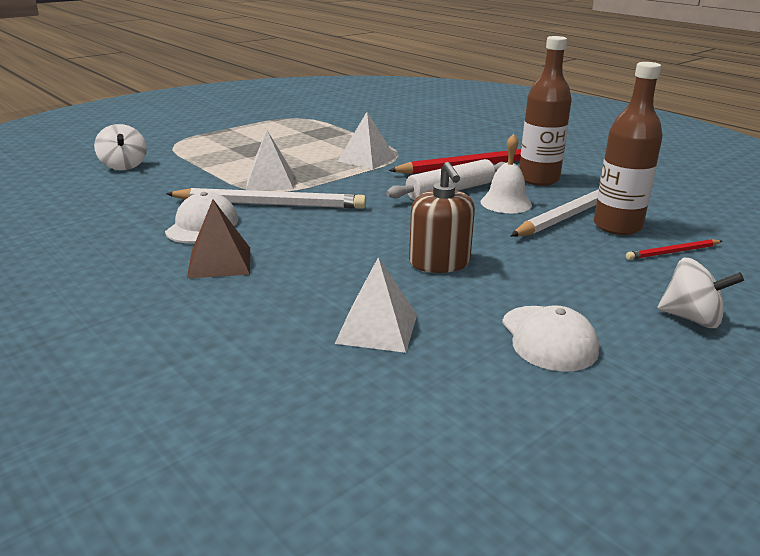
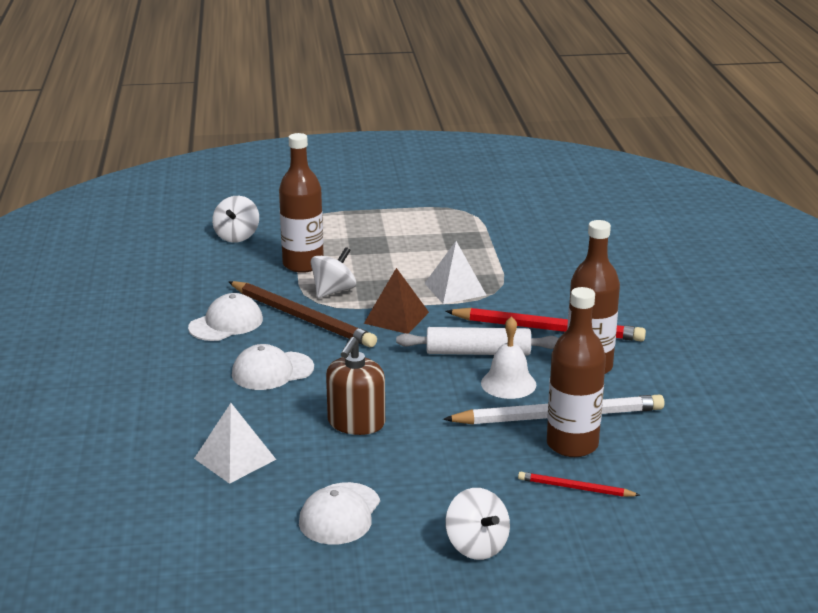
camera: 35 degrees right, 0 degrees up
white pencil [166,188,366,209] -> brown pencil [228,281,377,347]
brown pyramid [187,200,250,279] -> brown pyramid moved to [364,268,429,334]
white pyramid [246,131,294,191] -> white spinning top [311,247,356,298]
none -> white cap [232,344,314,390]
none -> brown bottle [279,133,324,273]

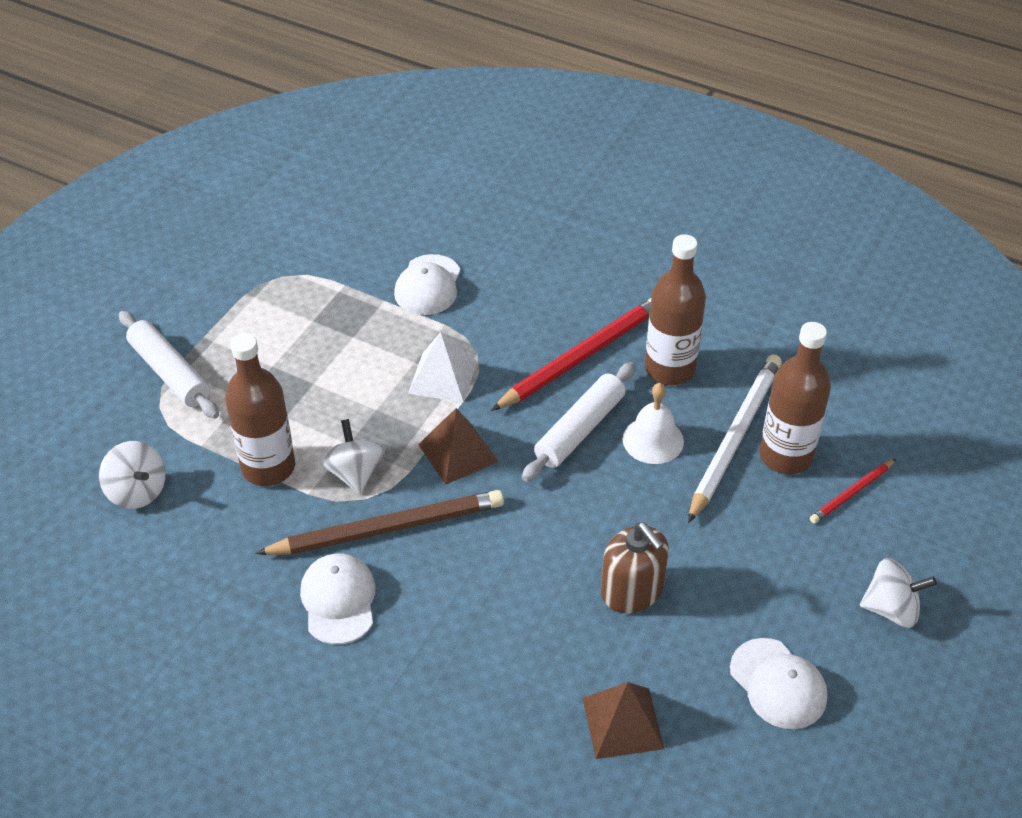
camera: 55 degrees left, 20 degrees up
white pyramid [194,403,276,484] -> brown pyramid [583,682,664,759]
white cap [232,344,314,390] -> white cap moved to [394,254,460,315]
none -> white rolling pin [119,311,219,419]

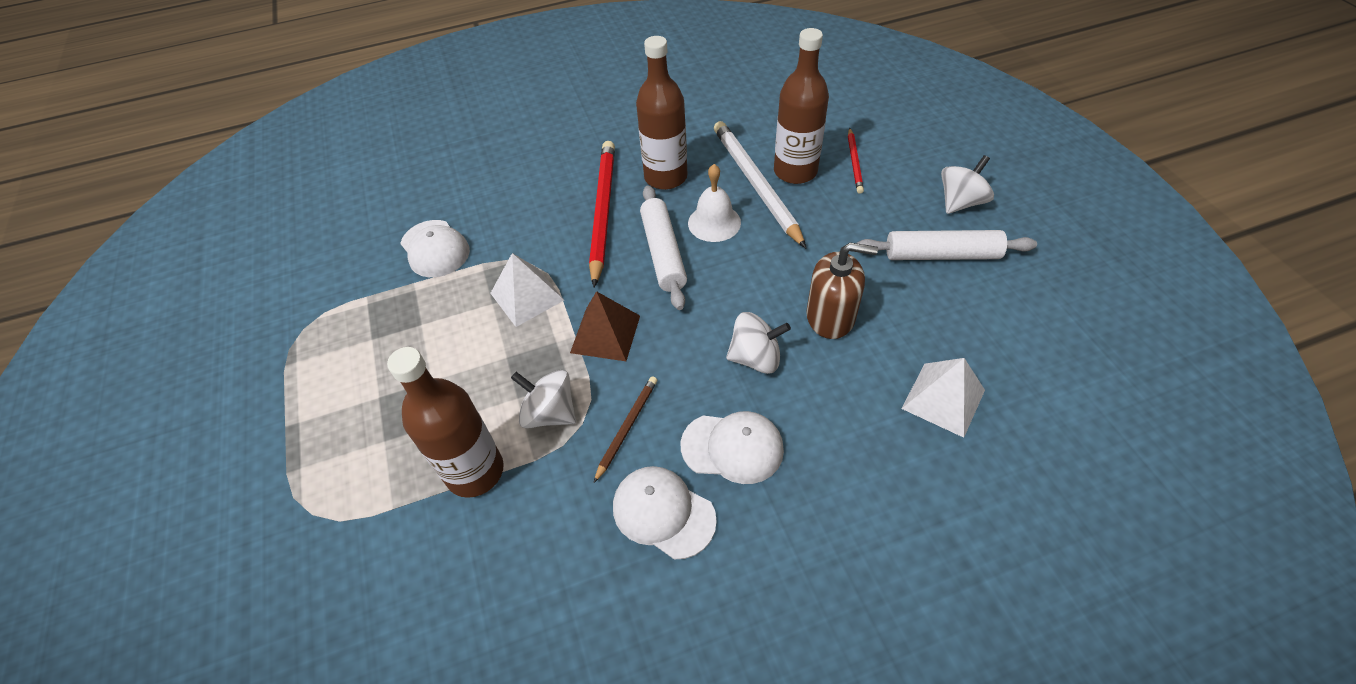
camera: 45 degrees left, 5 degrees up
white spinning top [99,441,166,509] -> white spinning top moved to [726,312,791,374]
white rolling pin [119,311,219,419] -> white rolling pin moved to [857,230,1037,260]
brown pencil [255,490,504,555] -> brown pencil [594,376,657,483], size x0.50
brown pyramid [583,682,664,759] -> white pyramid [901,358,985,438]
white cap [730,638,827,729] -> white cap moved to [681,411,784,484]

